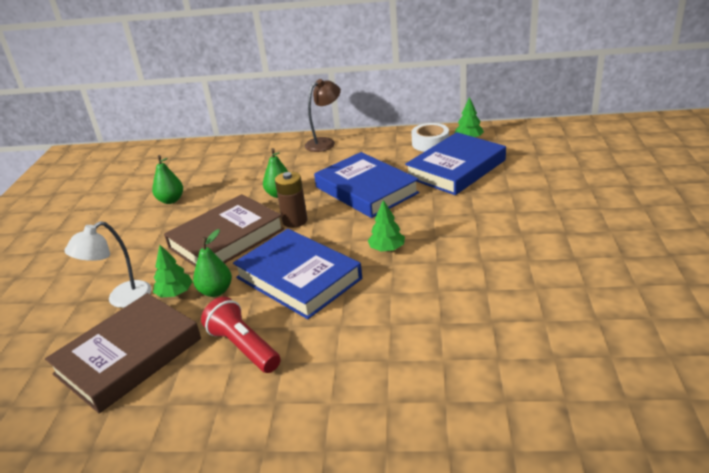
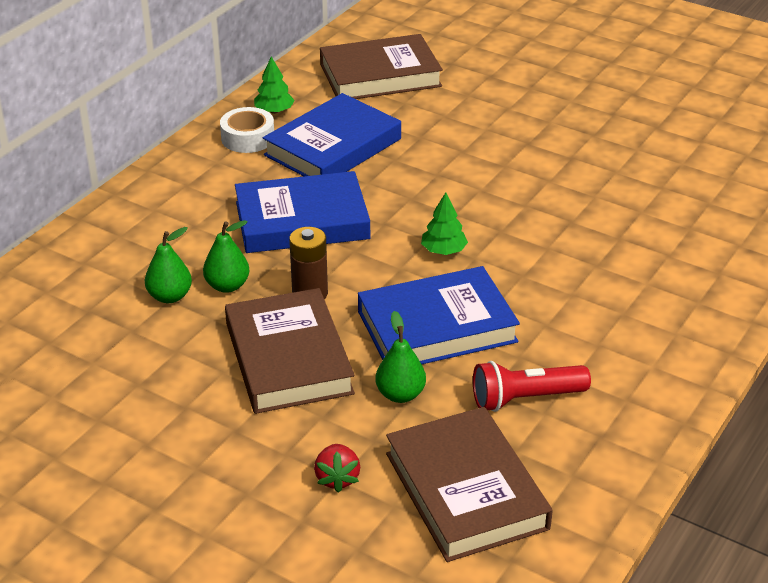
camera: 65 degrees left, 5 degrees up
white lamp [64,221,152,308] -> red strawberry [314,444,360,493]
green pear [152,155,183,204] -> green pear moved to [145,227,192,303]
green tree [153,245,193,298] -> none
brown lamp [305,79,341,152] -> none
blue book [405,132,506,195] -> blue book turned 60 degrees clockwise [263,93,401,176]
none -> brown book [320,34,443,99]

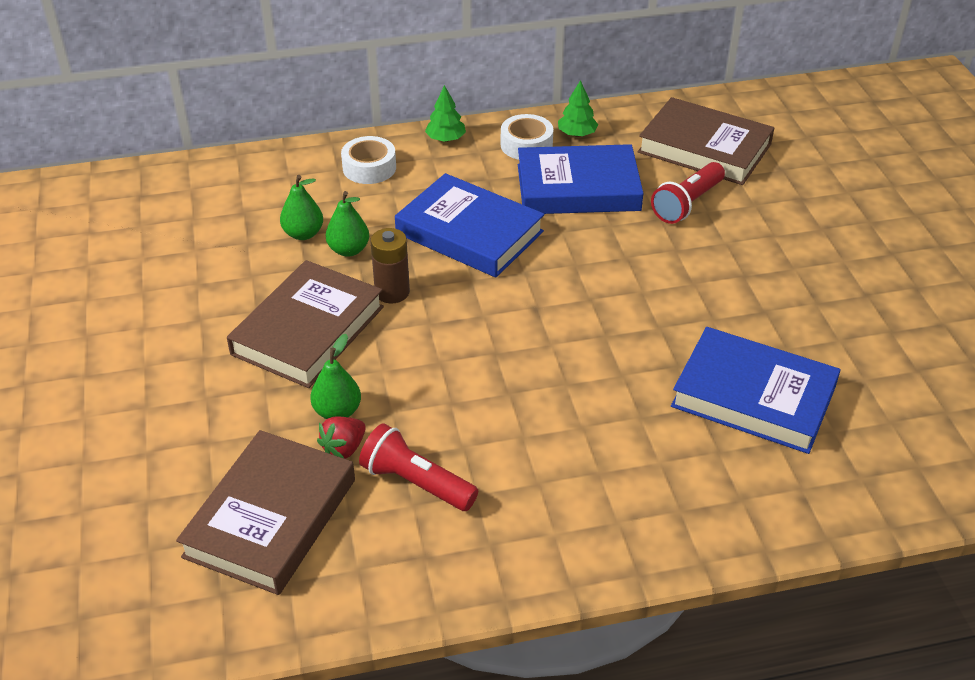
camera: 45 degrees right, 5 degrees up
red strawberry [314,444,360,493] -> red strawberry moved to [317,416,366,459]
blue book [358,266,520,364] -> blue book moved to [671,327,841,454]
green tree [421,192,468,255] -> green tree moved to [425,85,466,142]
none -> white tape [341,136,396,184]
none -> red flashlight [651,162,725,224]

